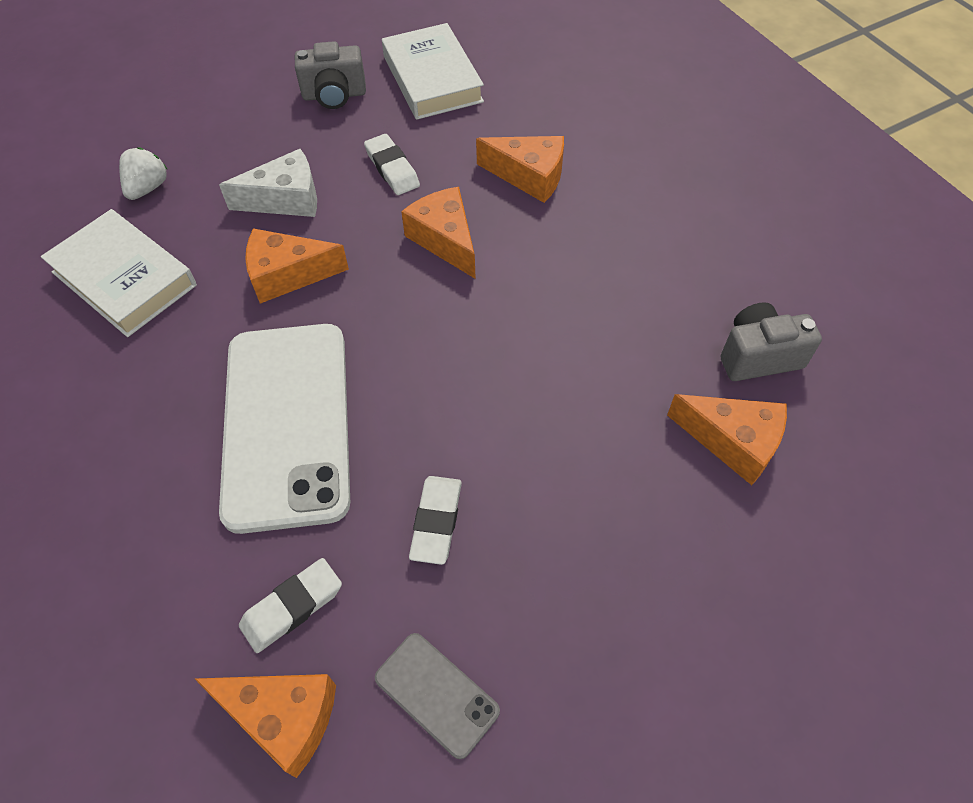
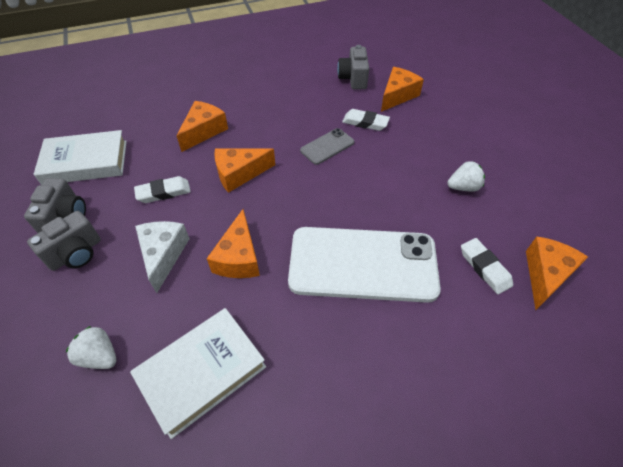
camera: 80 degrees left, 5 degrees down
grey phone [375,633,500,759] -> grey phone moved to [300,128,354,165]
white eraser [409,476,462,565] -> white eraser moved to [342,109,390,131]
none -> grey camera [27,211,101,271]
none -> white strawberry [447,161,485,192]

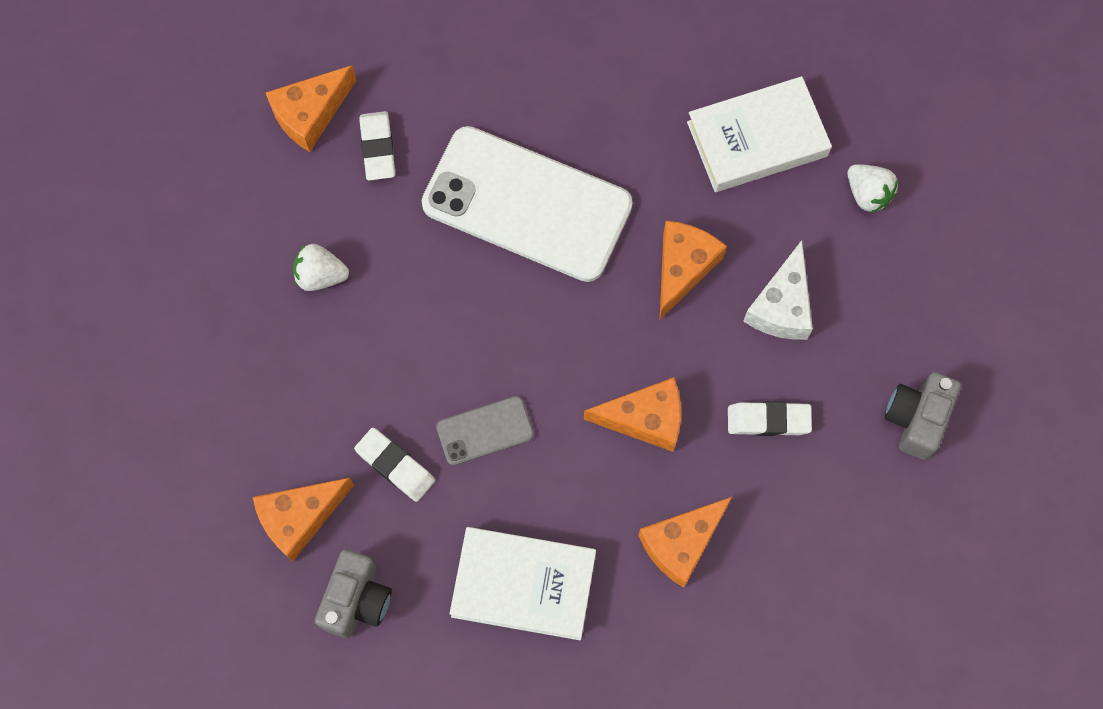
camera: 160 degrees left, 20 degrees up
grey camera [27,211,101,271] -> none
white book [34,130,127,185] -> white book moved to [450,527,596,640]

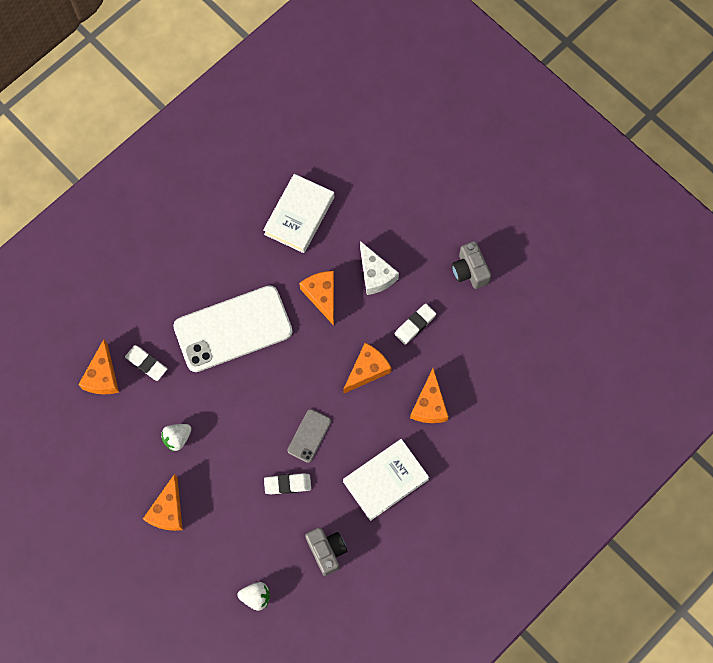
camera: 45 degrees left, 0 degrees up
orange cheese [253,478,354,561] -> orange cheese moved to [143,474,183,531]
white strawberry [847,164,898,213] -> white strawberry moved to [237,582,270,611]

